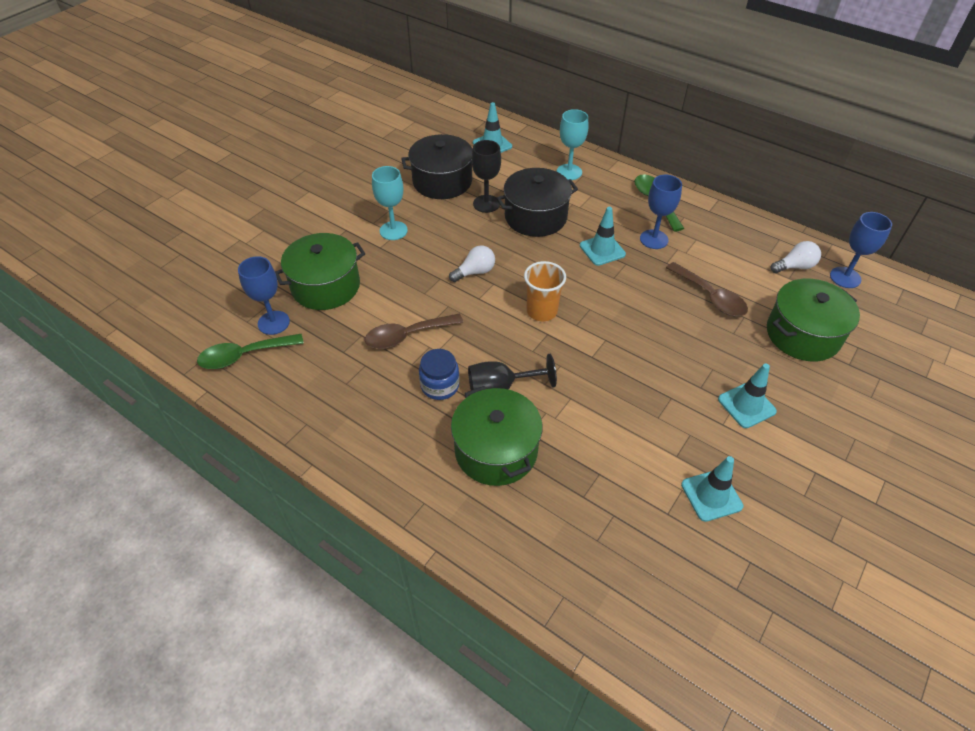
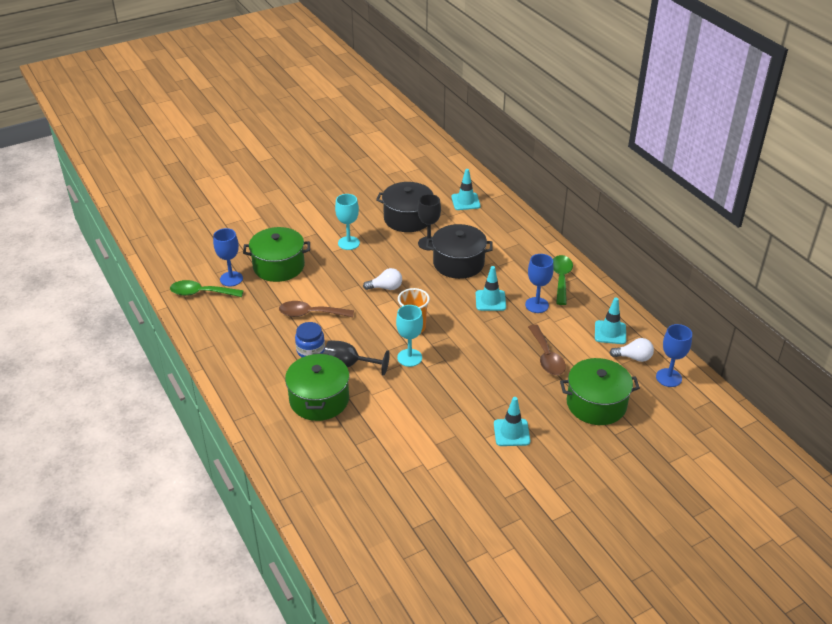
camera: 25 degrees right, 10 degrees down
turquoise goblet [557,109,588,180] -> turquoise goblet moved to [396,305,423,367]
turquoise traffic cone [681,456,743,522] -> turquoise traffic cone moved to [595,298,626,344]

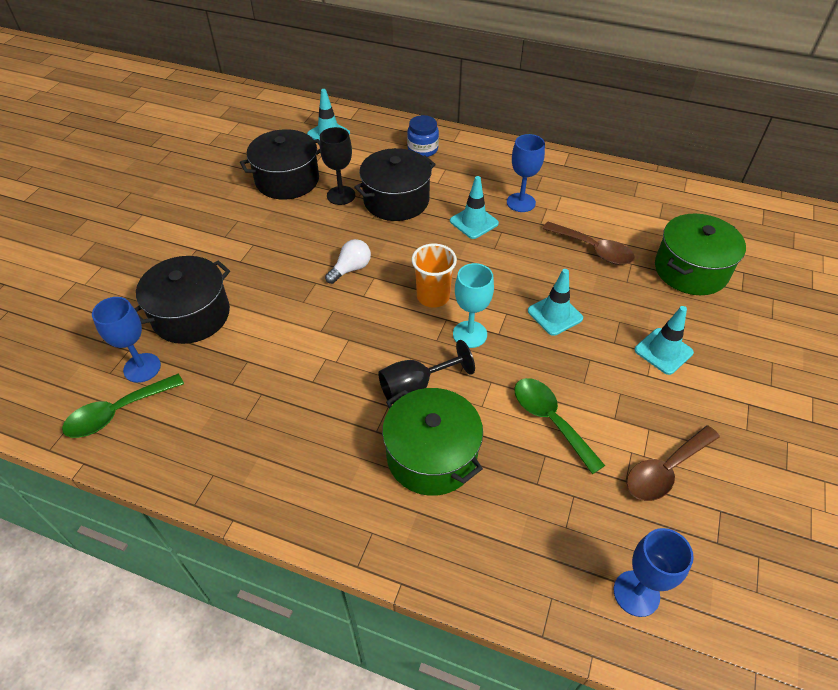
camera: 40 degrees left, 10 degrees up
green pot [243,227,310,282] -> black pot [134,256,230,344]
brown spoon [279,301,354,317] -> brown spoon moved to [626,426,720,501]
blue jar [295,322,325,357] -> blue jar moved to [407,115,439,157]
turquoise goblet [335,194,360,250] -> none
green spoon [553,255,573,305] -> green spoon moved to [514,378,605,474]
turquoise traffic cone [595,298,626,344] -> turquoise traffic cone moved to [528,269,583,336]
white light bulb [609,338,654,362] -> none
blue goblet [656,324,692,387] -> blue goblet moved to [614,528,694,617]

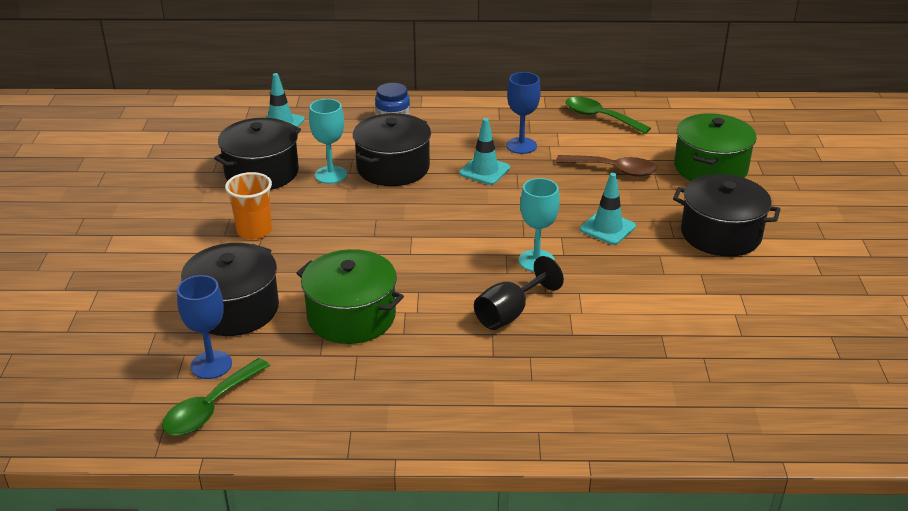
camera: 20 degrees left, 15 degrees down
black goblet [320,127,356,205] -> turquoise goblet [309,99,347,184]
white light bulb [325,239,371,284] -> none
green pot [382,388,483,496] -> green pot moved to [296,249,404,344]
orange cup [412,243,457,308] -> orange cup moved to [225,172,272,240]
green spoon [514,378,605,474] -> green spoon moved to [566,97,651,134]
blue goblet [614,528,694,617] -> none
brown spoon [626,426,720,501] -> none
turquoise traffic cone [635,306,694,375] -> black pot [673,174,781,257]

